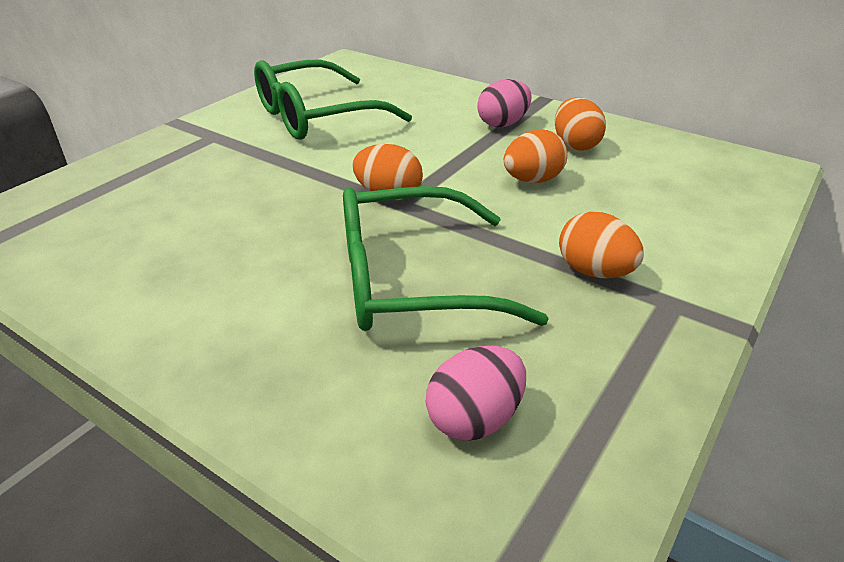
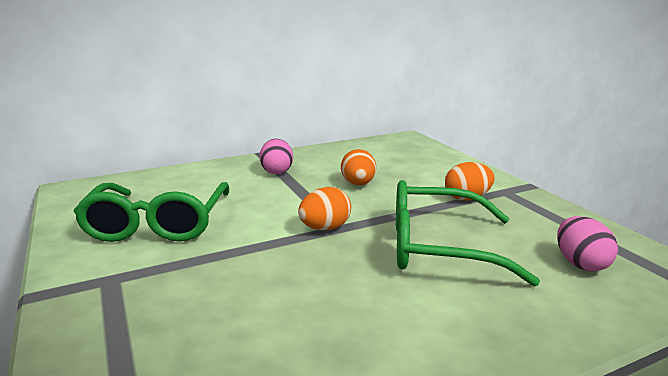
camera: 60 degrees left, 15 degrees down
green glasses [343,186,549,331] -> green glasses turned 75 degrees clockwise [396,180,540,286]
orange egg [555,97,606,151] -> none

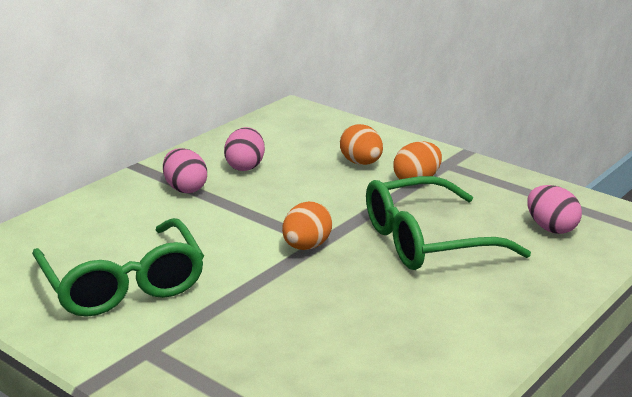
camera: 25 degrees left, 5 degrees up
orange egg [341,149,376,186] -> orange egg moved to [340,124,383,165]
none -> pink egg [224,127,265,171]

